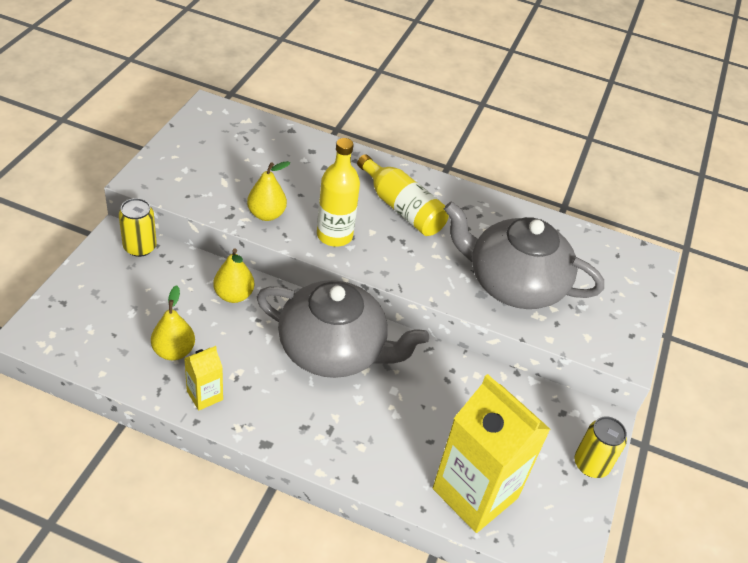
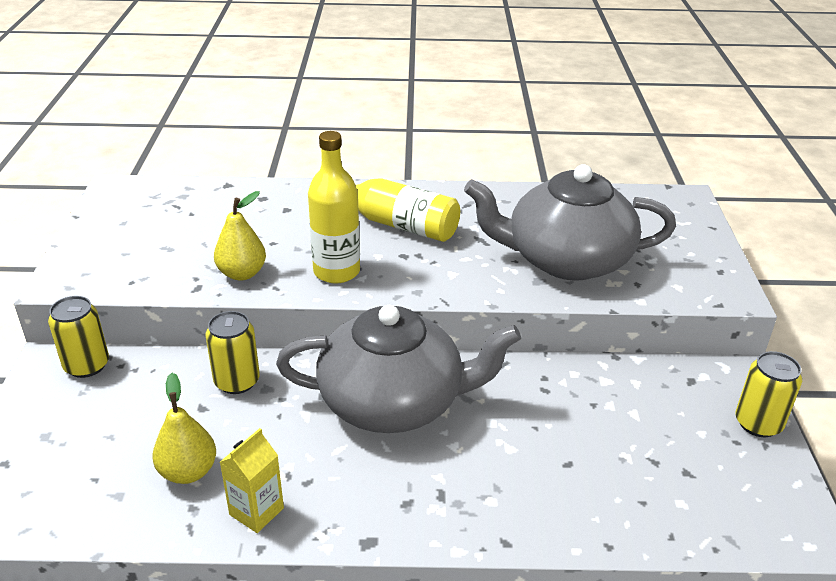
camera: 15 degrees left, 10 degrees down
yellow pear [213,248,254,303] -> yellow can [205,311,260,394]
yellow carton [433,374,551,533] -> none

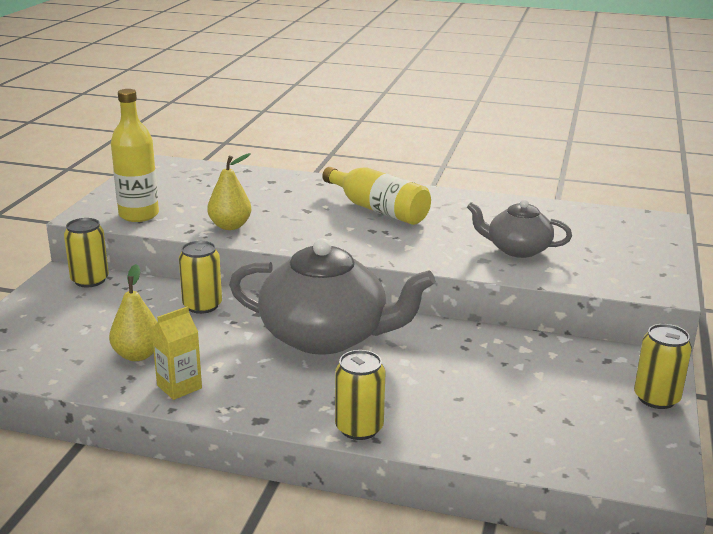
camera: 15 degrees right, 10 degrees down
yellow bottle [308,131,360,283] -> yellow bottle moved to [111,89,159,222]
grey teapot [464,164,676,281] -> grey teapot [467,199,572,258], size x0.55
none -> yellow can [335,350,386,440]

